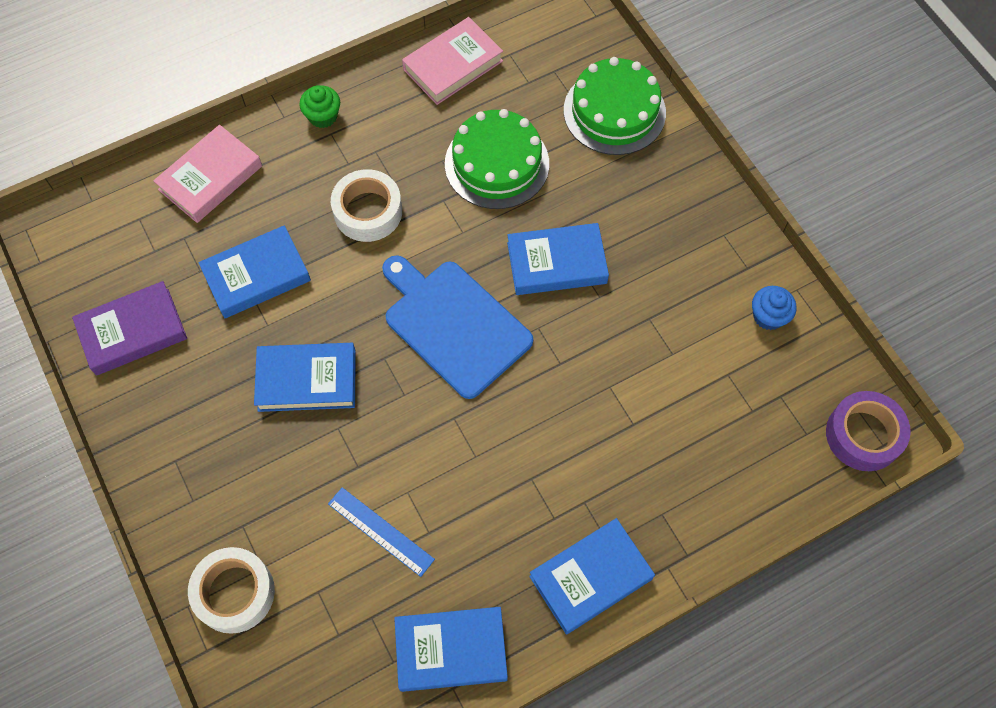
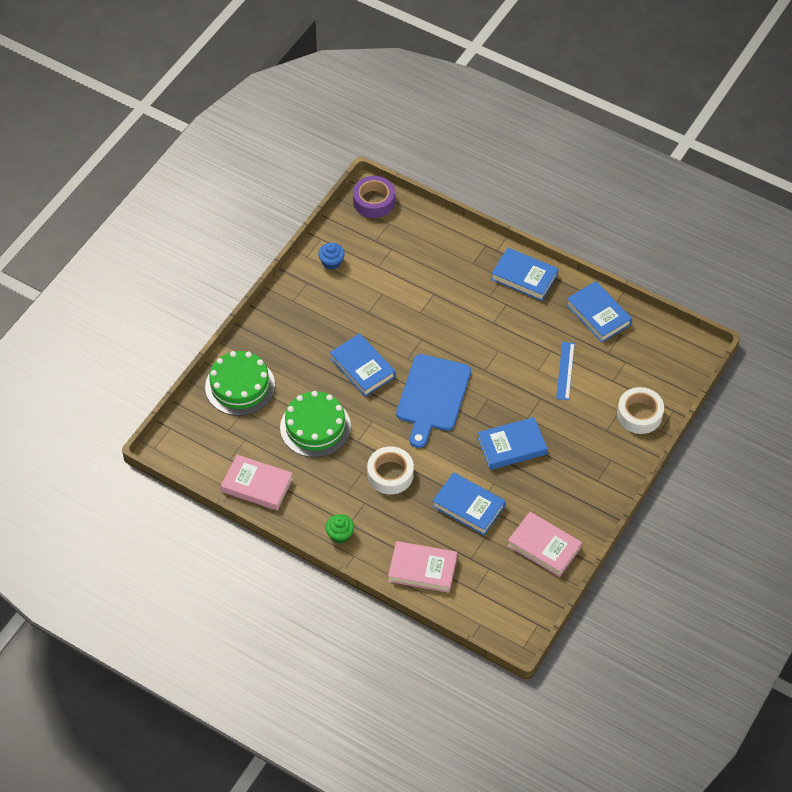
camera: 120 degrees left, 10 degrees down
purple book [72,281,187,376] -> pink book [507,512,582,577]
blue book [254,343,356,412] -> blue book turned 75 degrees counterclockwise [477,417,547,470]

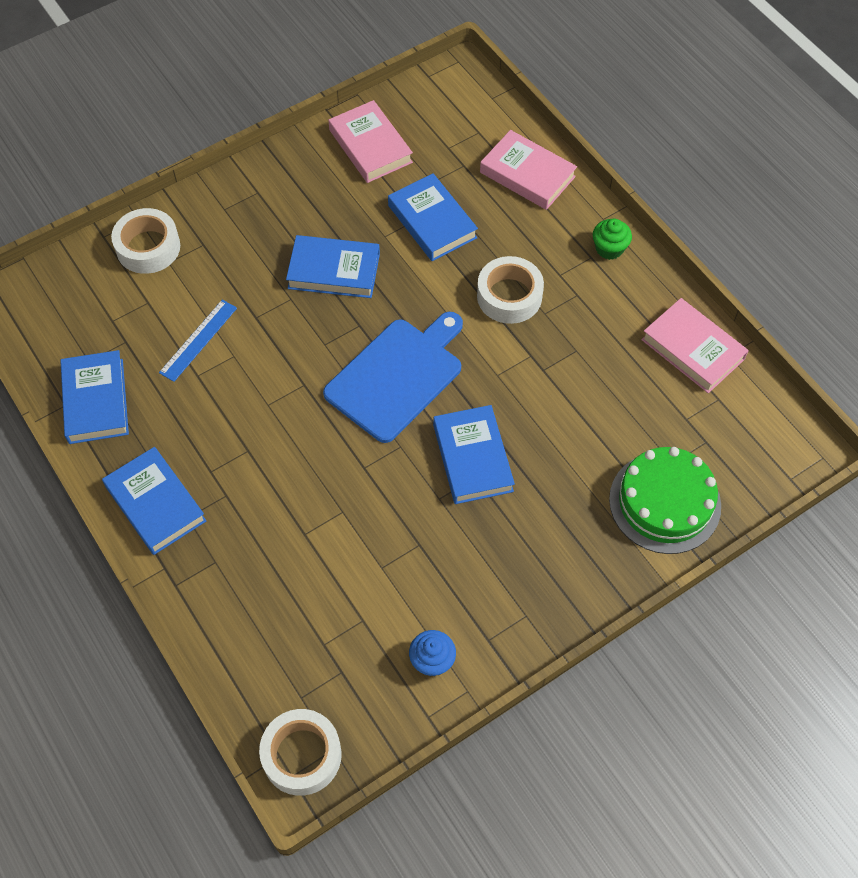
camera: 155 degrees left, 5 degrees up
green cake [280,391,351,457] -> none
purple tape [353,176,395,218] -> white tape [259,709,342,796]

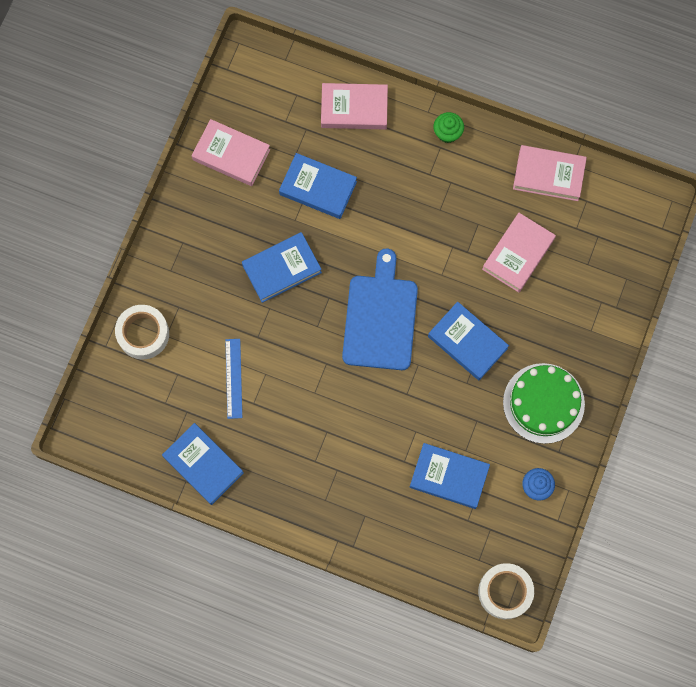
camera: 35 degrees left, 15 degrees up
blue book [102,447,206,555] -> blue book moved to [410,443,490,509]
white tape [477,256,544,324] -> none
green cake [609,447,721,554] -> green cake moved to [503,363,585,444]
none -> pink book [482,213,556,292]

